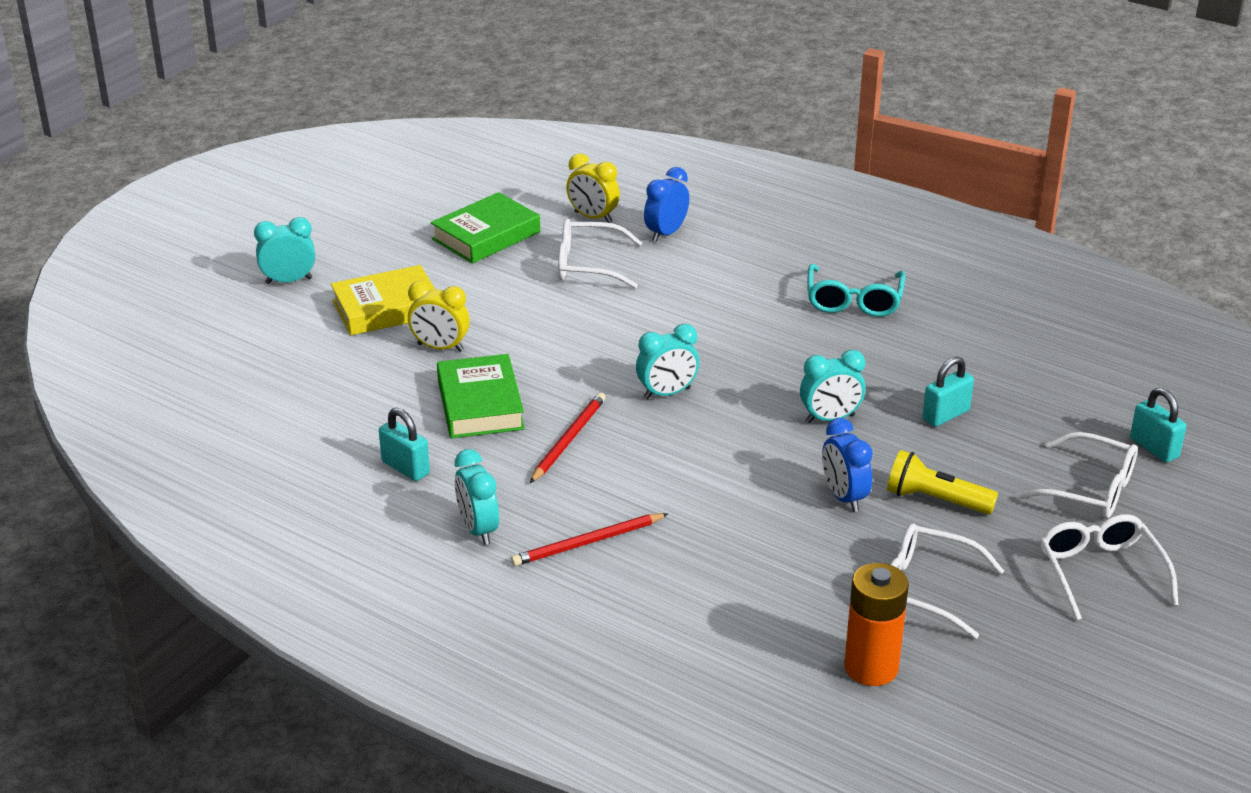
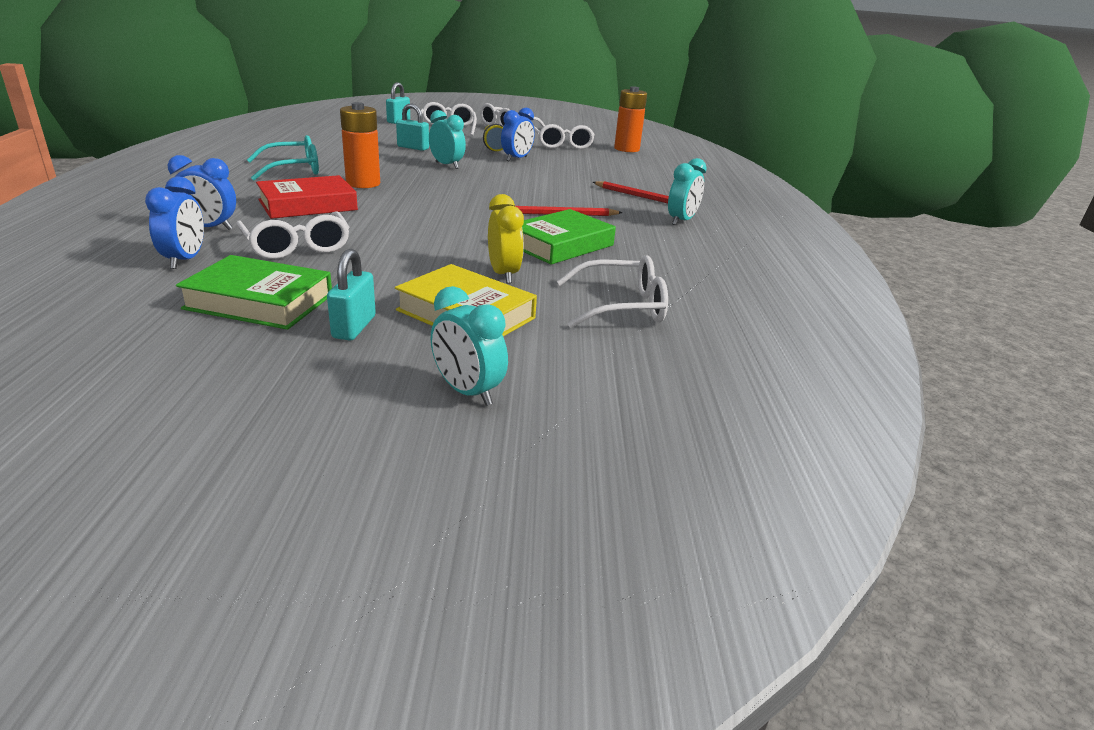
camera: 125 degrees left, 5 degrees down
turquoise padlock [379,408,430,481] -> turquoise padlock moved to [327,249,376,341]
yellow clock [566,153,620,223] -> blue clock [145,176,204,269]
turquoise clock [636,324,699,399] -> none
none -> red book [256,175,358,219]
none -> orange battery [340,102,380,188]
none -> white glasses [557,256,668,328]

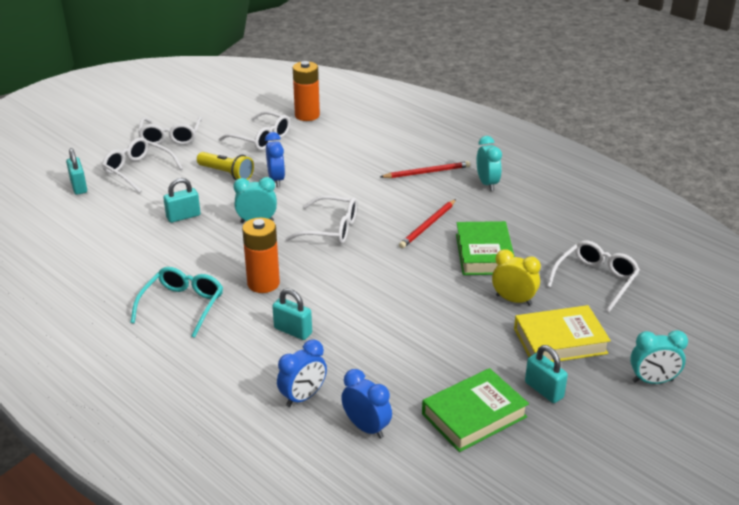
camera: 45 degrees left, 5 degrees up
white glasses [236,211,350,259] -> white glasses moved to [285,195,357,244]
red book [256,175,358,219] -> turquoise padlock [272,288,312,340]

